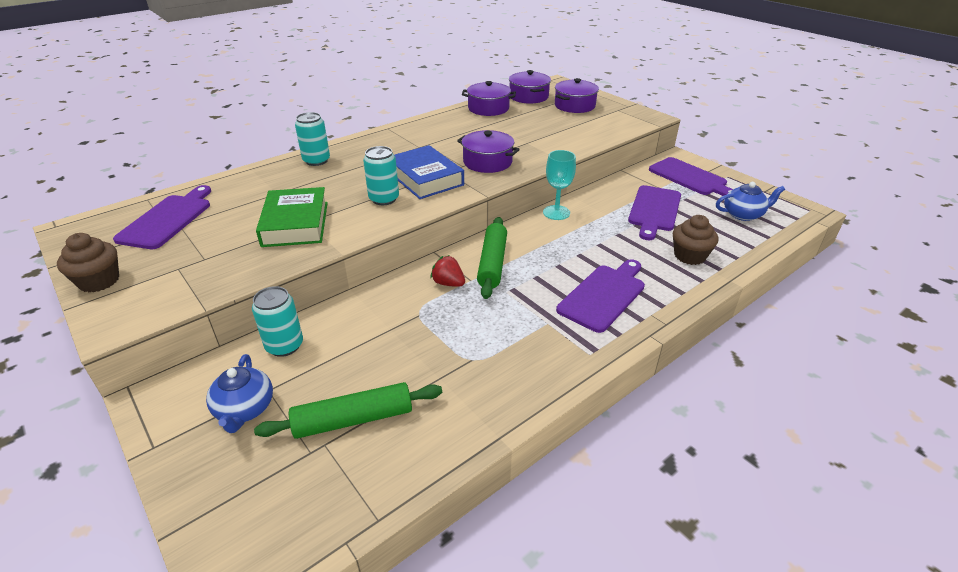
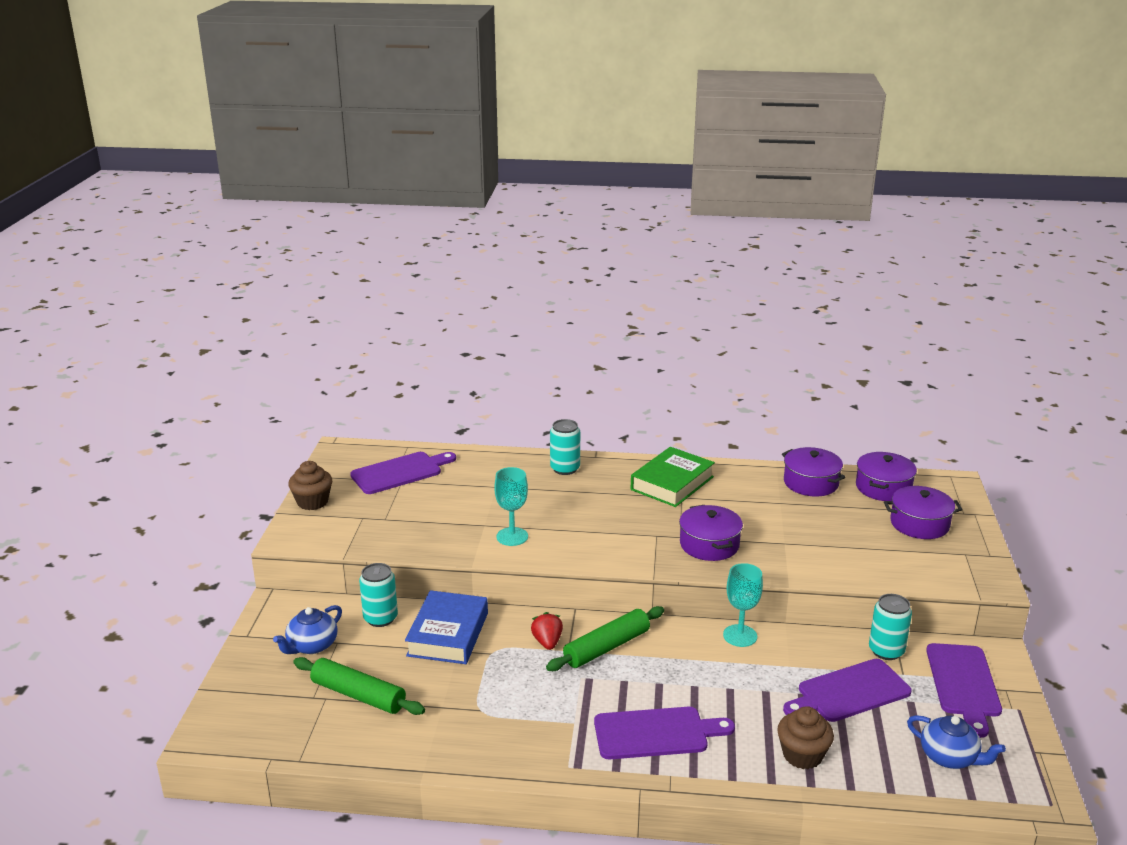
camera: 45 degrees right, 10 degrees down
green book [256,187,328,247] -> green book moved to [631,447,715,507]
turquoise can [363,146,399,205] -> turquoise can moved to [869,594,912,660]
blue book [394,145,464,199] -> blue book moved to [405,590,488,664]
none -> turquoise goblet [494,467,528,546]

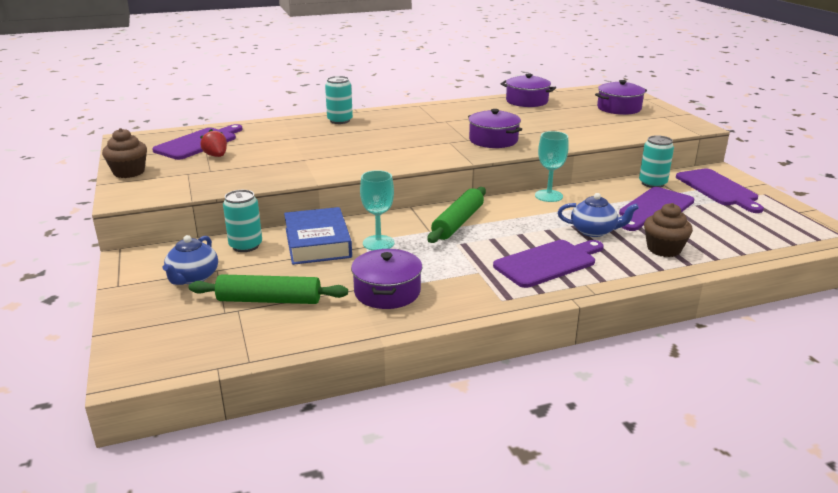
camera: 25 degrees left, 0 degrees up
turquoise goblet [494,467,528,546] -> turquoise goblet moved to [360,170,395,251]
red strawberry [531,612,563,650] -> red strawberry moved to [200,129,227,157]
green book [631,447,715,507] -> none
purple pot [856,452,917,501] -> purple pot moved to [351,249,422,309]
blue teapot [907,715,1006,769] -> blue teapot moved to [558,193,639,237]

